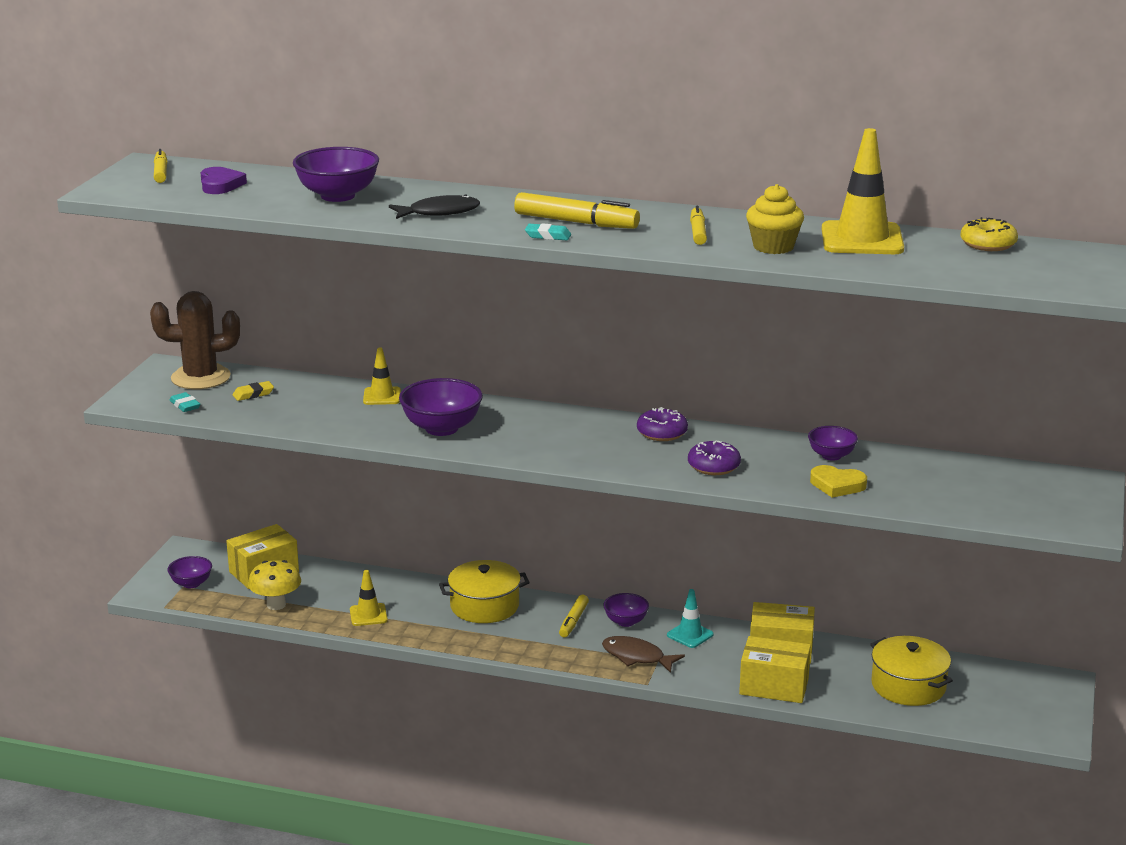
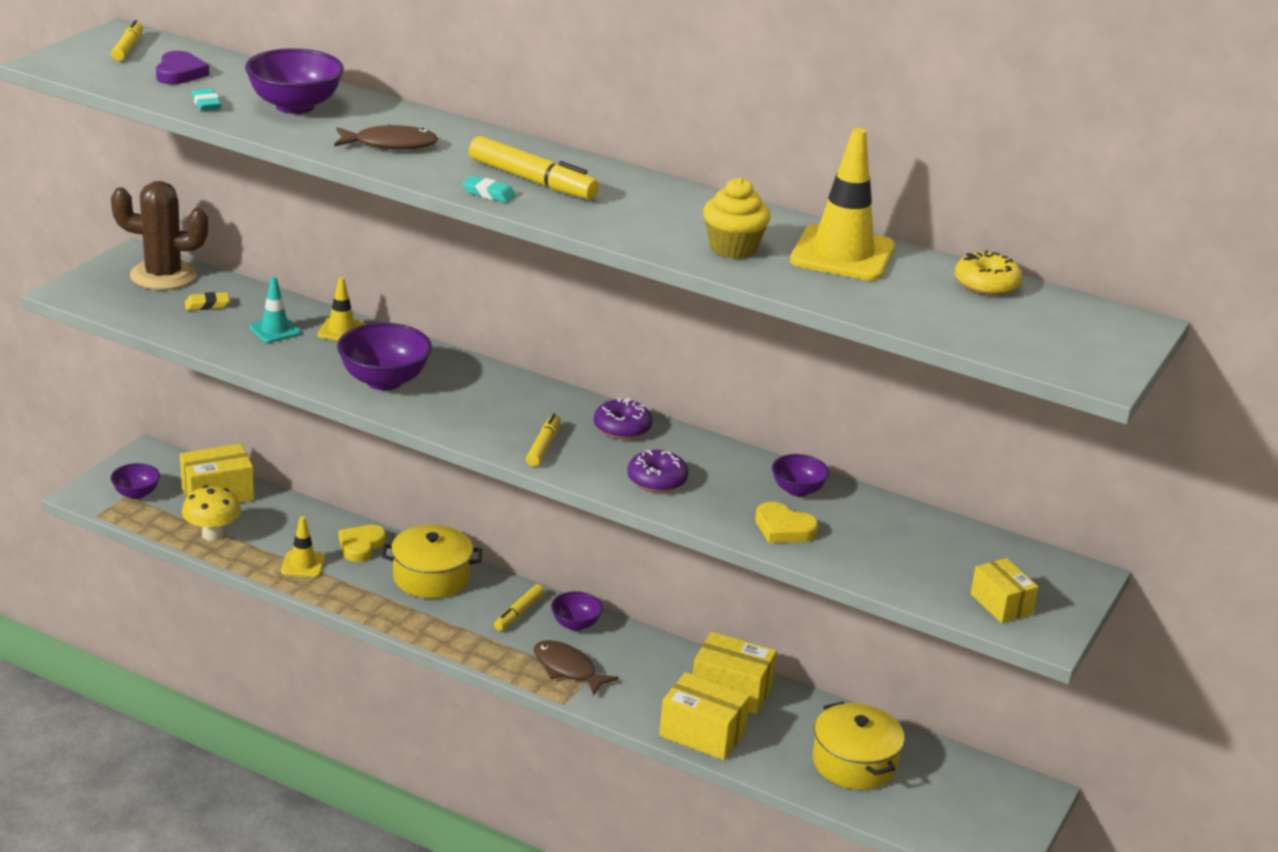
camera: 10 degrees right, 5 degrees up
turquoise eraser [170,392,200,412] -> turquoise eraser moved to [191,88,221,111]
black fish [389,194,480,219] -> brown fish [334,124,438,150]
turquoise traffic cone [667,589,714,648] -> turquoise traffic cone moved to [249,276,301,343]
yellow marker [690,206,707,245] -> yellow marker moved to [526,414,561,467]
none -> yellow heart [339,525,386,562]
none -> yellow box [971,558,1039,623]

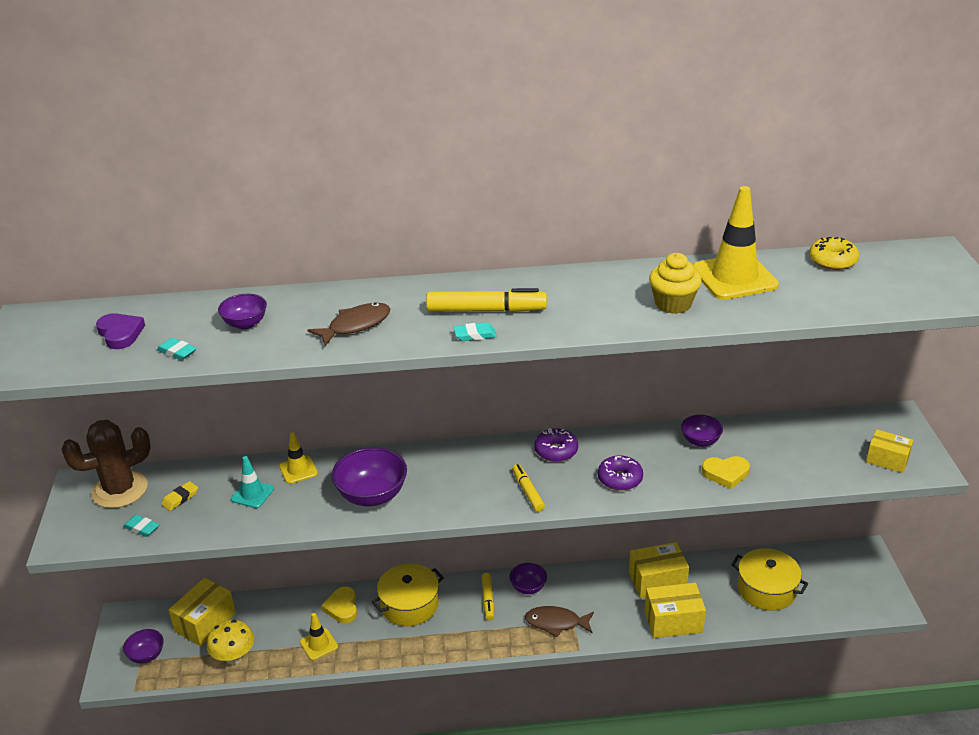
camera: 30 degrees left, 5 degrees up
yellow marker [111,20,143,61] -> none
purple bowl [245,48,344,114] -> purple bowl [218,294,267,329], size x0.58
none -> turquoise eraser [123,515,160,537]

